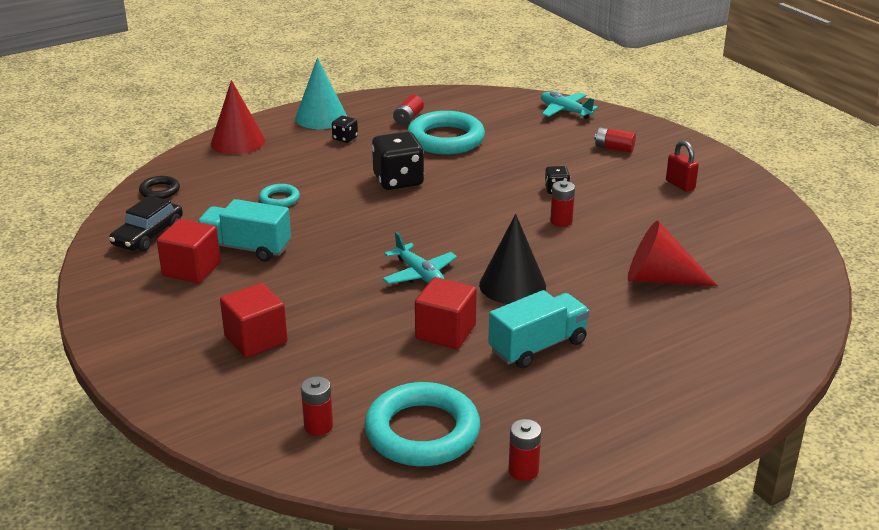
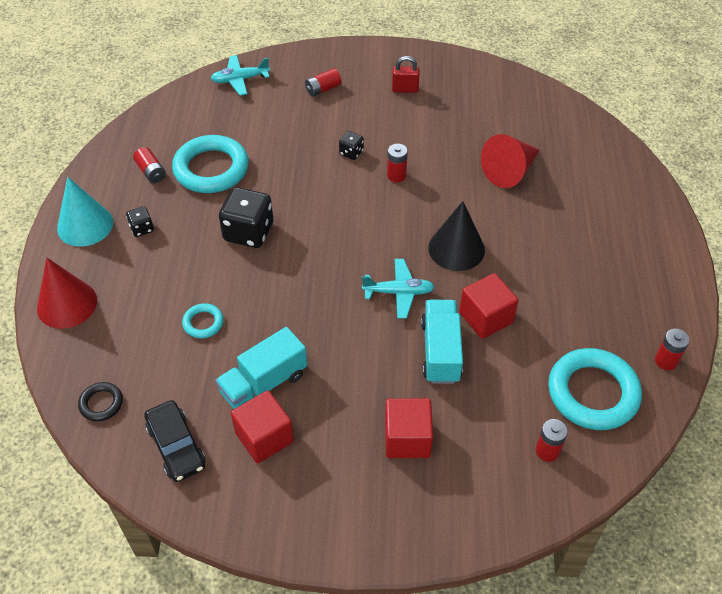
camera: 55 degrees left, 20 degrees up
turquoise truck [488,290,590,369] -> turquoise truck moved to [421,300,463,384]

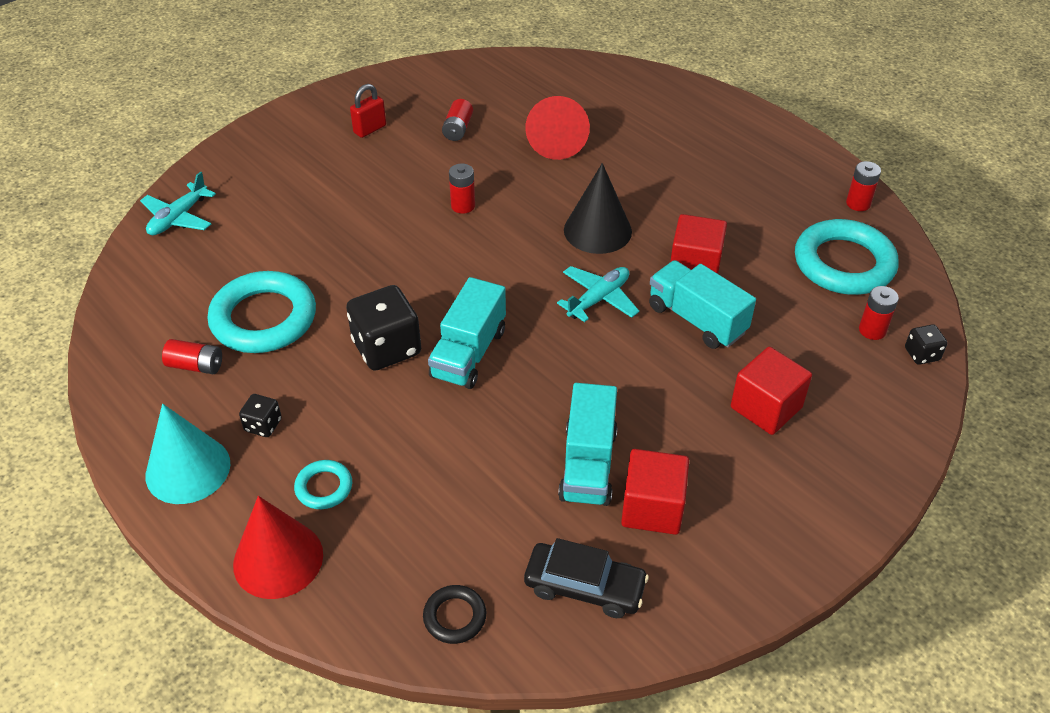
camera: 45 degrees left, 5 degrees down
turquoise ring [182,303,224,338] -> turquoise ring moved to [294,460,352,509]
red battery [305,68,342,97] -> red battery moved to [442,99,473,141]
black dice [339,131,364,160] -> black dice moved to [905,324,948,365]
none -> turquoise truck [428,277,506,389]

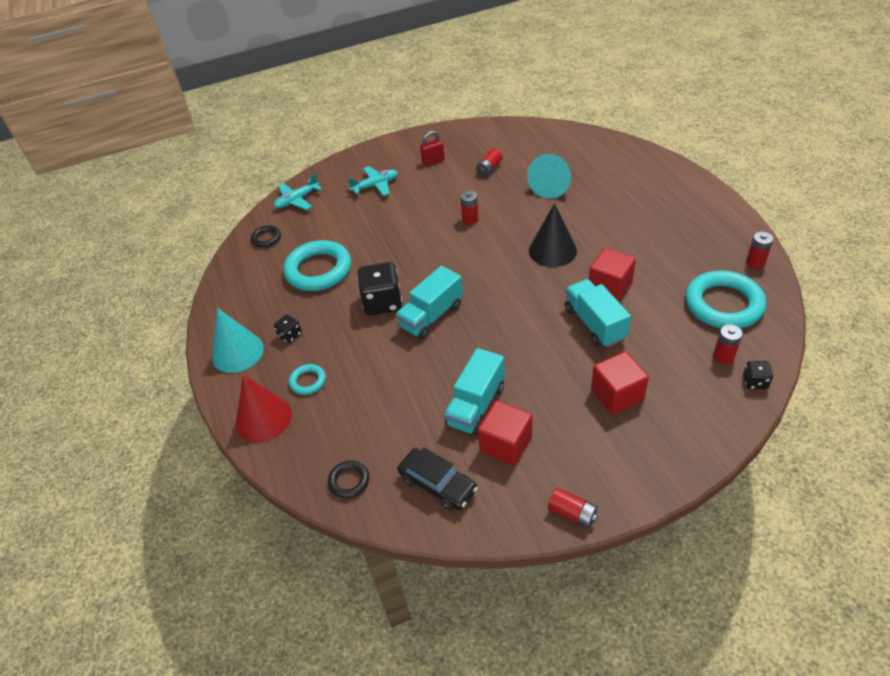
camera: 25 degrees right, 0 degrees up
red battery [162,339,222,374] -> red battery moved to [548,487,598,528]
red cone [525,96,590,160] -> turquoise cone [527,154,571,199]
turquoise plane [557,266,639,322] -> turquoise plane moved to [348,166,398,196]
none -> black ring [251,225,281,248]

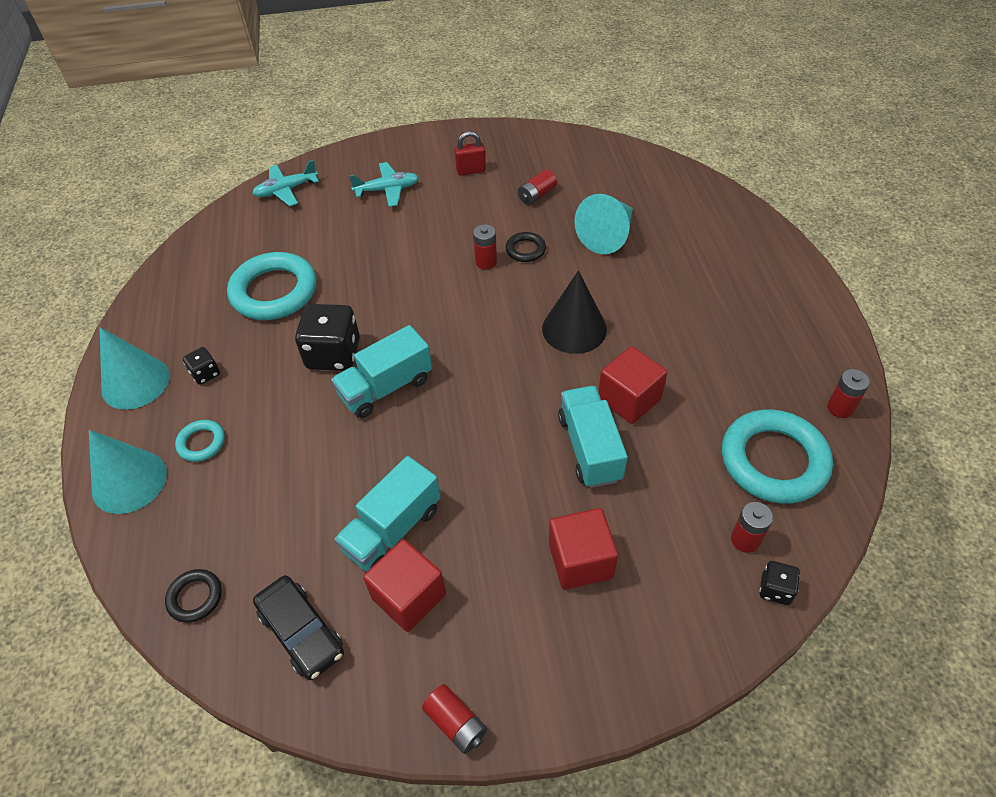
camera: 10 degrees right, 5 degrees up
red cone [235,375,292,442] -> turquoise cone [89,430,167,514]
black ring [251,225,281,248] -> black ring moved to [506,232,546,262]

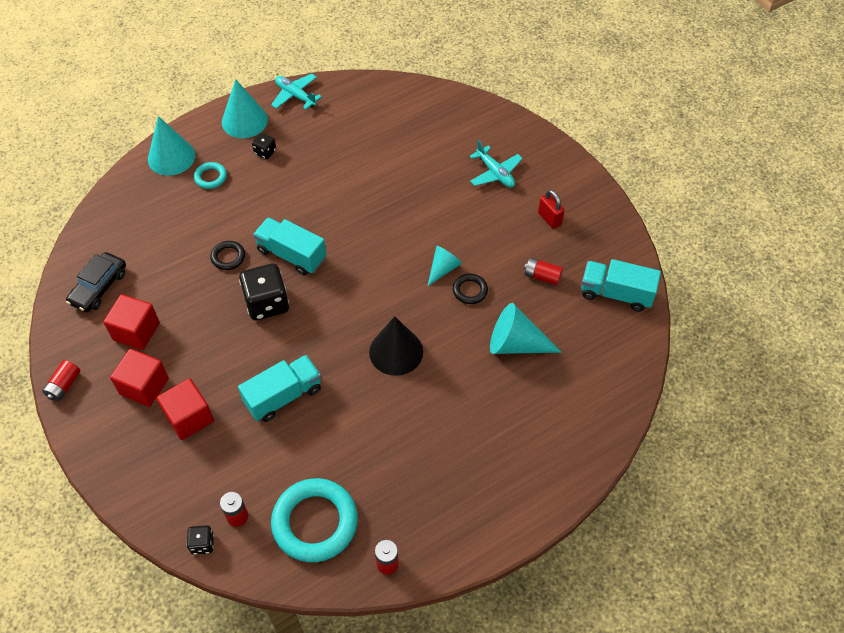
camera: 65 degrees right, 5 degrees up
black ring [165,569,222,623] -> black ring moved to [210,241,245,270]
turquoise ring [227,252,316,320] -> none
turquoise plane [252,160,319,206] -> turquoise plane moved to [271,74,322,110]
black dice [295,304,360,371] -> black dice moved to [239,263,289,320]
turquoise truck [334,456,441,571] -> turquoise truck moved to [581,259,661,312]
red battery [473,224,497,269] -> turquoise cone [428,246,462,286]
red cube [599,346,667,424] -> red cube moved to [110,349,169,407]

